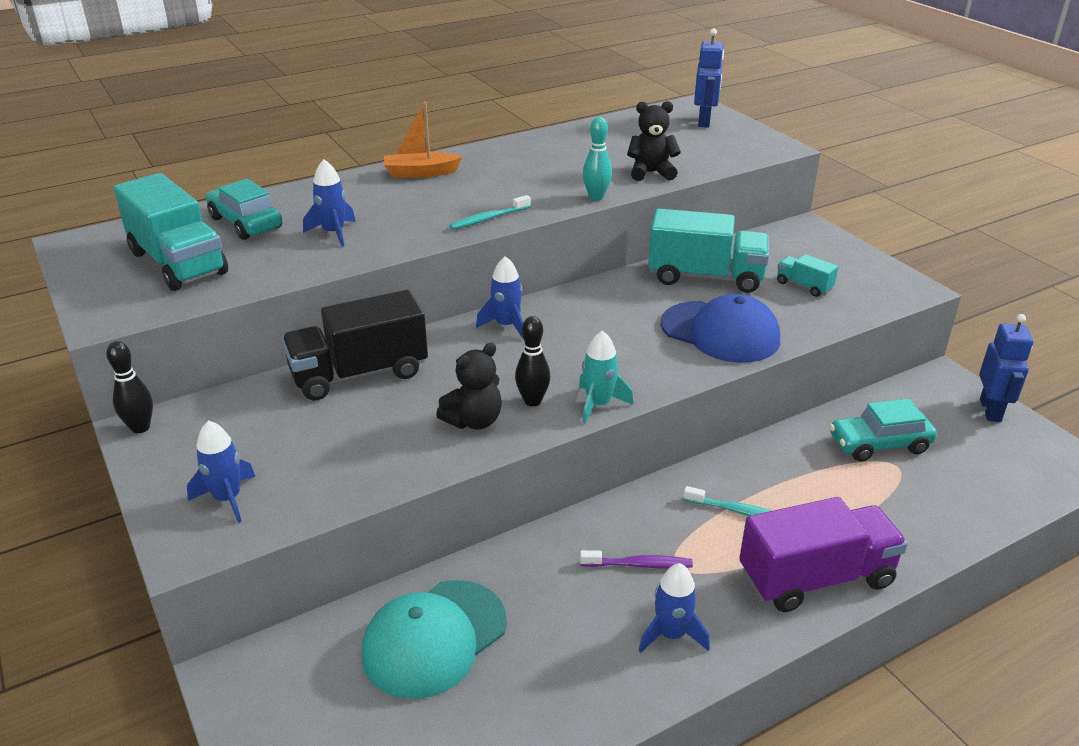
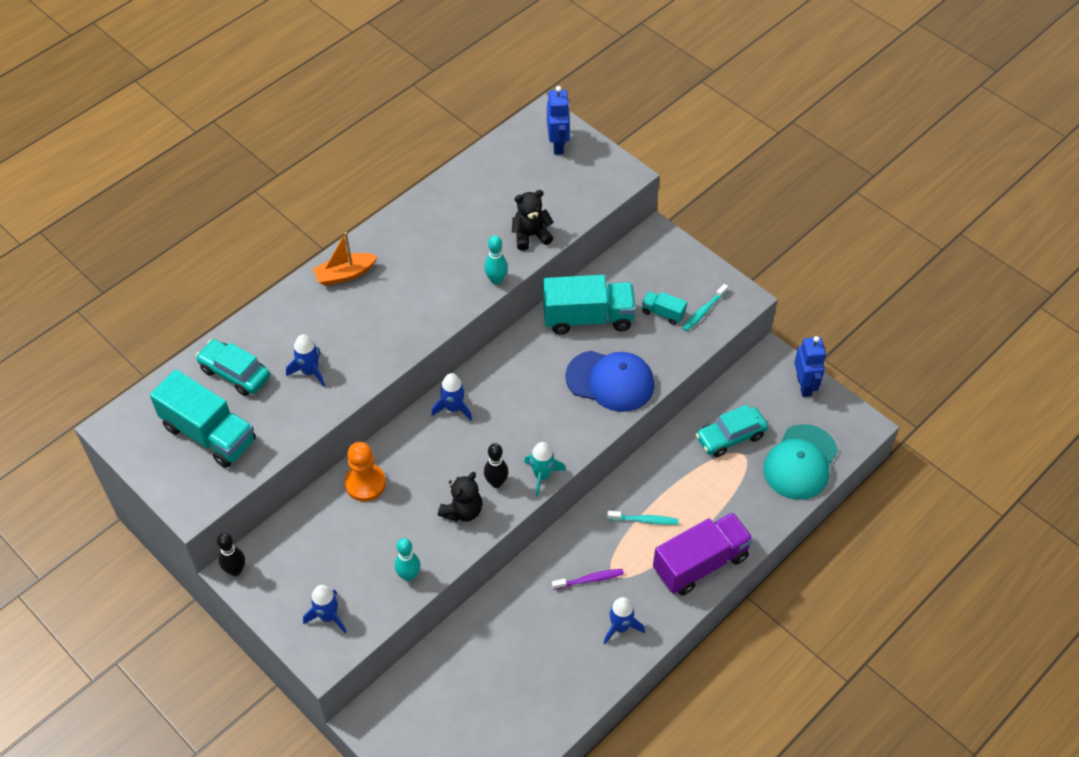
camera: 15 degrees left, 20 degrees up
black truck [282,290,428,401] -> orange pawn [345,442,386,502]
turquoise cap [362,580,507,699] -> turquoise cap moved to [763,424,838,500]
turquoise toothbrush [449,195,531,230] -> turquoise toothbrush moved to [682,284,728,331]
none -> turquoise bowling pin [395,538,420,581]

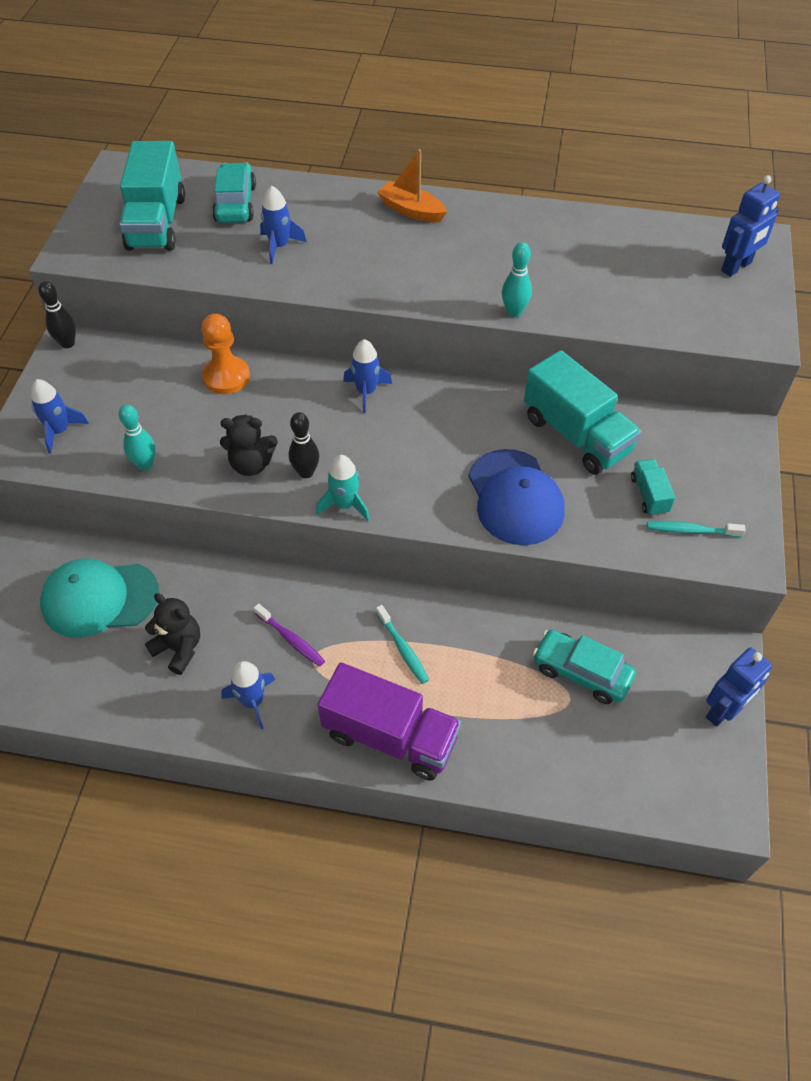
camera: 55 degrees right, 0 degrees up
black teddy bear [512,190,554,251] -> black teddy bear moved to [145,593,200,675]
turquoise cap [763,424,838,500] -> turquoise cap moved to [40,559,159,638]

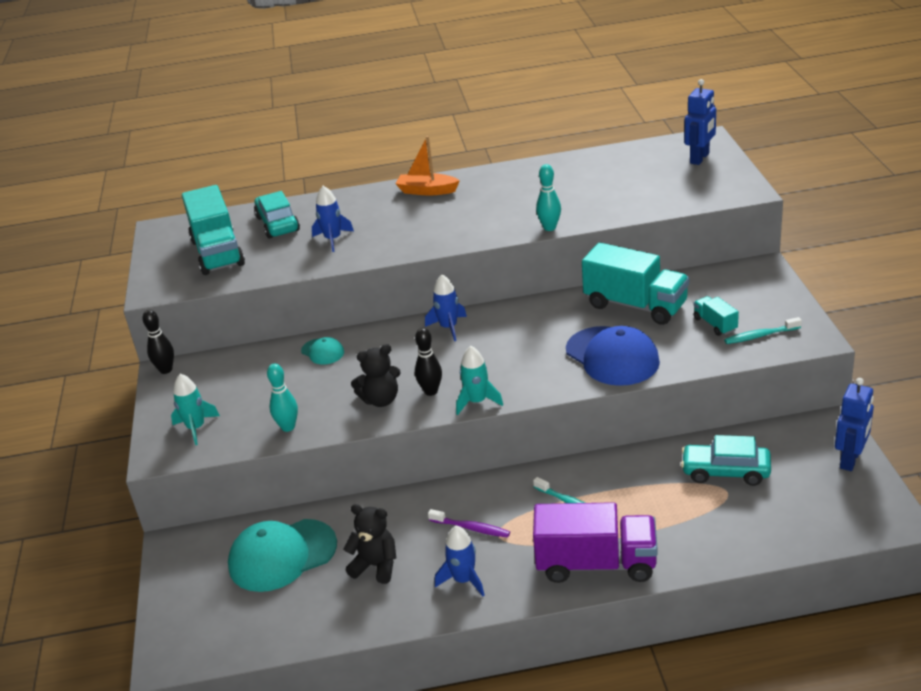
camera: 15 degrees left, 20 degrees down
blue rocket [31,379,89,453] -> turquoise rocket [171,374,220,445]
orange pawn [201,314,250,394] -> turquoise cap [301,337,344,365]

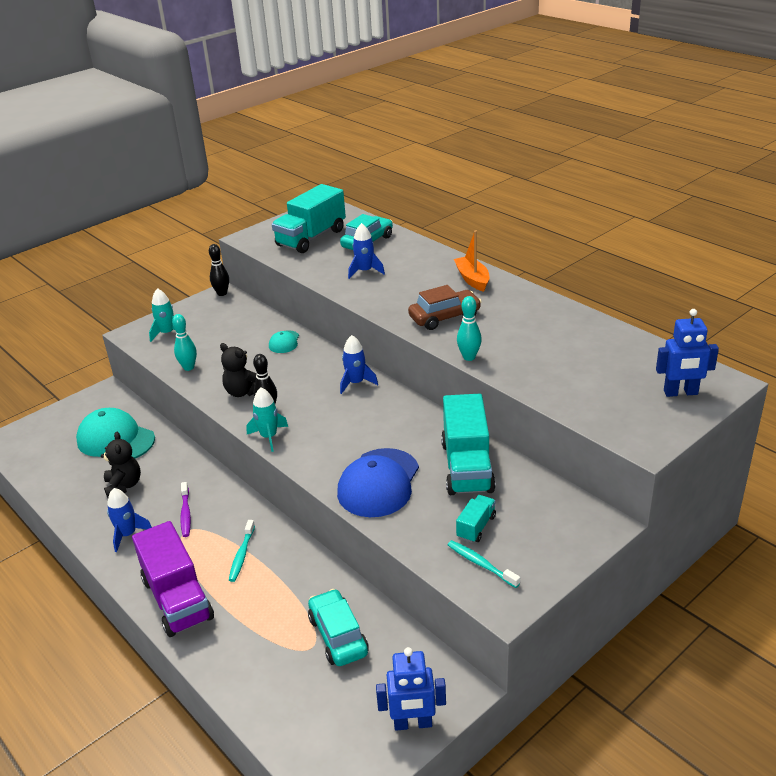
camera: 55 degrees right, 0 degrees up
none -> brown car [408,285,482,330]

